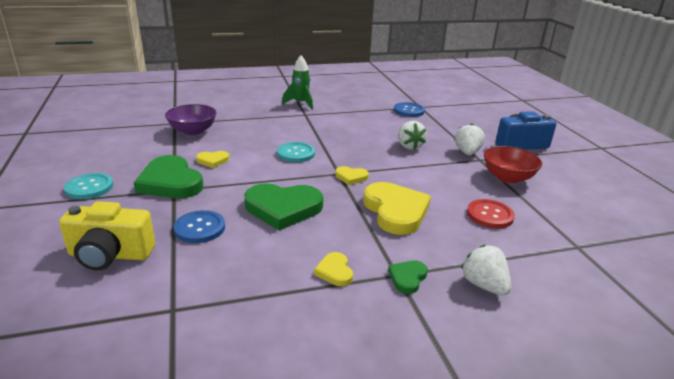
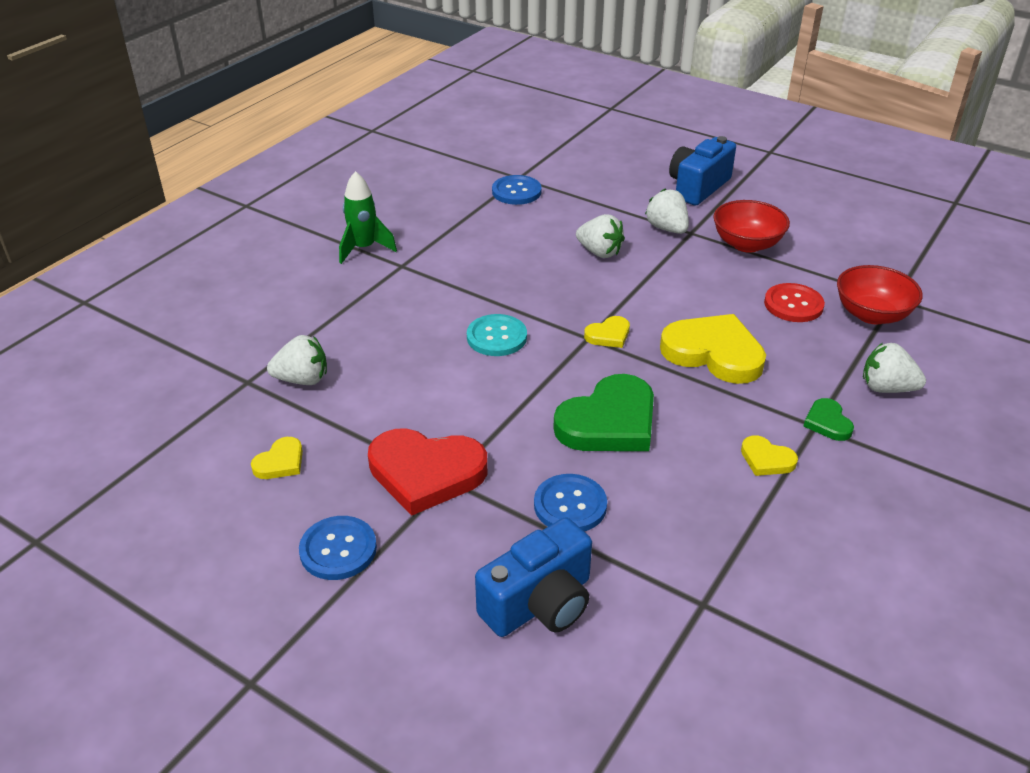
camera: 40 degrees left, 10 degrees up
yellow camera [59,201,155,270] -> blue camera [475,517,592,637]
turquoise button [64,173,113,199] -> blue button [299,516,377,580]
green heart [134,155,204,198] -> red heart [368,428,488,516]
purple bowl [165,104,216,135] -> white strawberry [267,335,327,385]
yellow heart [196,151,230,168] -> yellow heart moved to [251,437,303,479]
none -> red bowl [837,265,923,324]

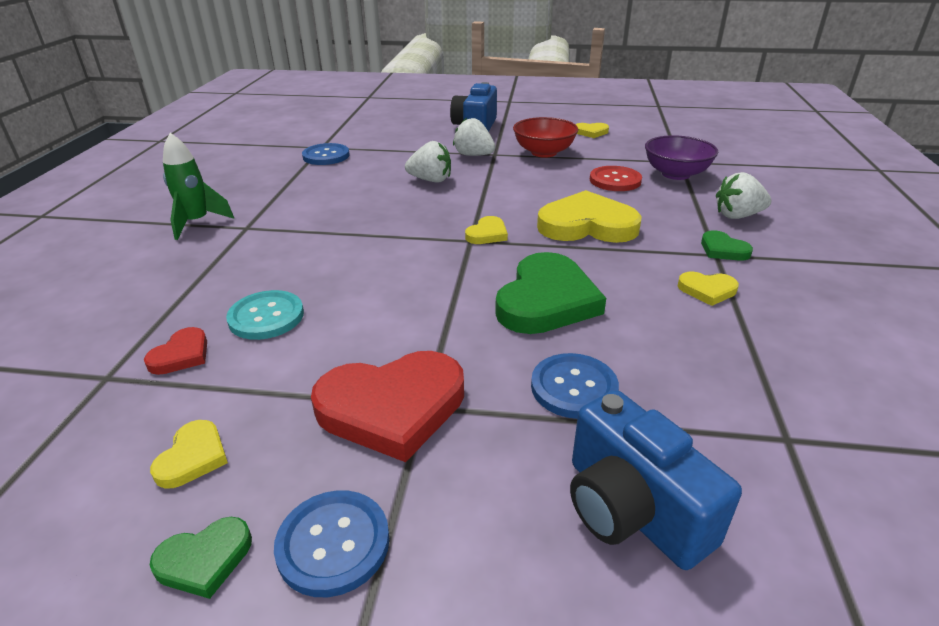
camera: 25 degrees left, 5 degrees down
white strawberry [267,335,327,385] -> red heart [144,327,207,375]
turquoise button [467,314,527,356] -> turquoise button moved to [226,290,304,340]
blue camera [475,517,592,637] -> blue camera turned 120 degrees clockwise [570,390,742,570]
red bowl [837,265,923,324] -> purple bowl [645,135,719,180]
none -> green heart [150,517,252,599]
none -> yellow heart [575,123,609,138]

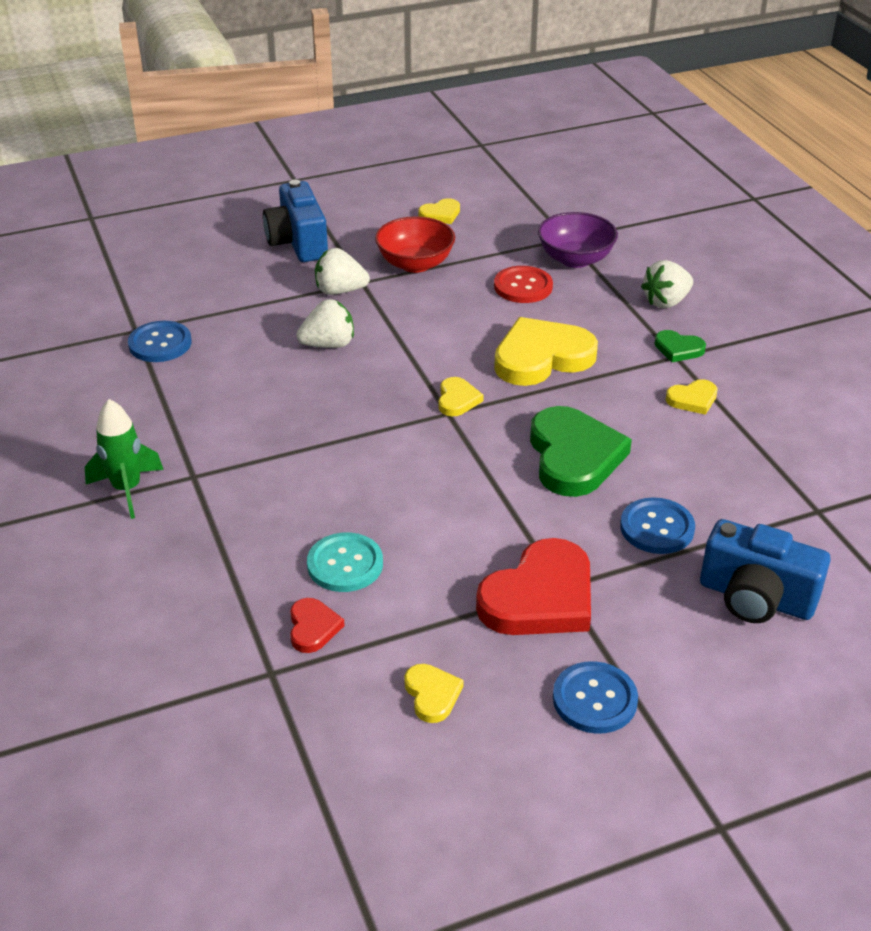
camera: 30 degrees left, 5 degrees up
green heart [150,517,252,599] -> none

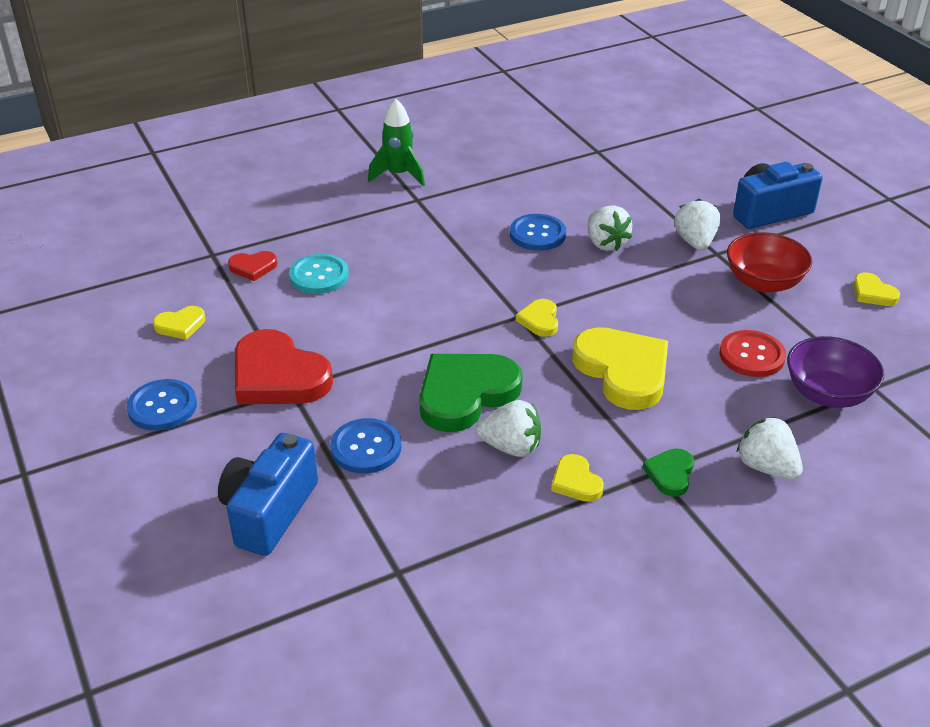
camera: 85 degrees right, 0 degrees up
blue button [128,321,192,362] -> blue button moved to [510,214,566,251]
yellow heart [438,377,484,416] -> yellow heart turned 90 degrees clockwise [516,299,558,337]
green heart [530,406,632,497] -> green heart turned 150 degrees clockwise [419,354,523,432]
none -> white strawberry [476,400,541,457]

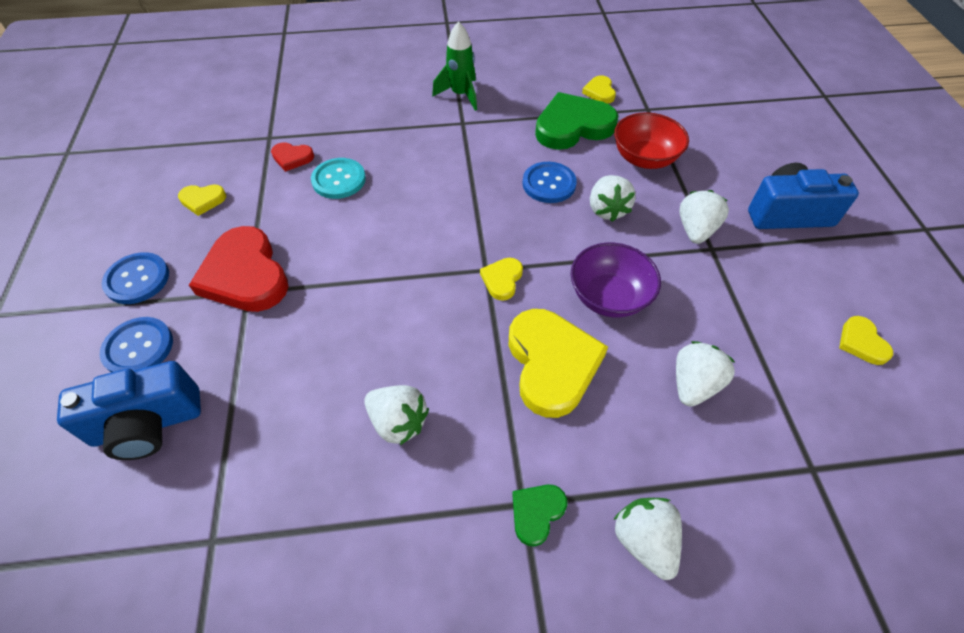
camera: 20 degrees right, 15 degrees up
blue camera [218,433,318,556] -> blue camera turned 150 degrees counterclockwise [57,361,201,460]
blue button [330,418,401,474] -> blue button moved to [100,317,173,372]
green heart [419,354,523,432] -> green heart moved to [535,92,618,150]
yellow heart [551,454,604,502] -> yellow heart moved to [582,75,616,104]
red button [720,330,786,377] -> white strawberry [676,341,735,407]
red bowl [727,232,812,293] -> red bowl moved to [614,112,689,169]
purple bowl [787,336,884,408] -> purple bowl moved to [570,243,661,317]

